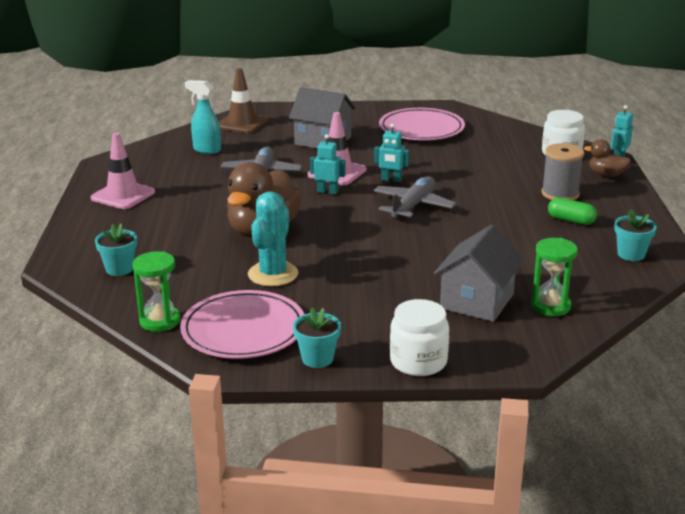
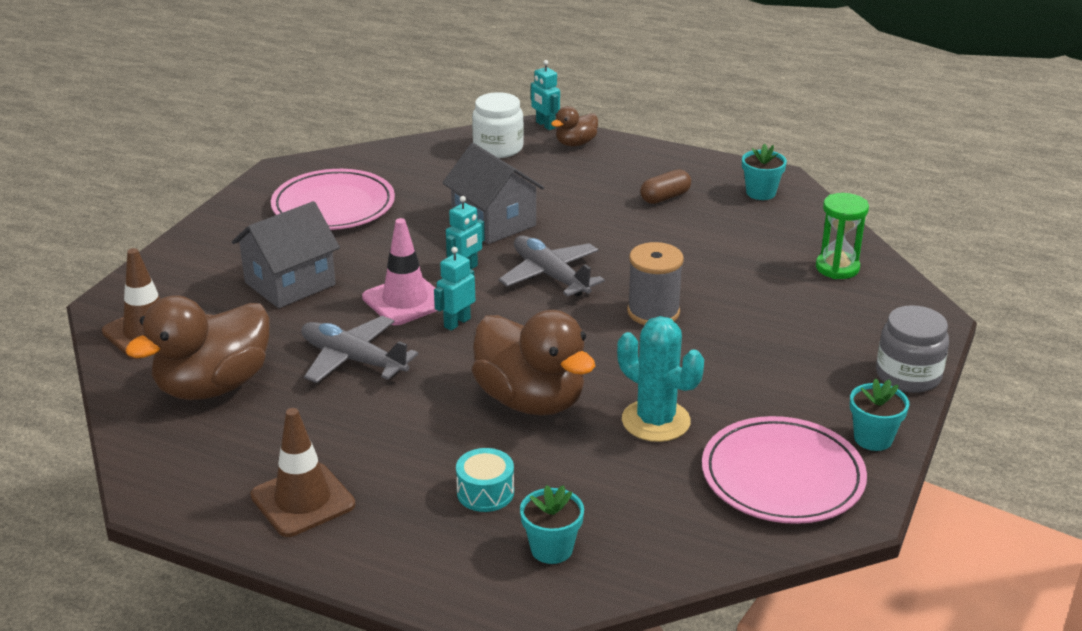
camera: 65 degrees left, 5 degrees up
pink traffic cone [91,133,155,209] -> brown traffic cone [250,408,355,537]
green hourglass [133,251,180,332] -> none
turquoise spray bottle [185,80,221,154] -> brown duck [125,295,270,400]
white jar [390,299,449,376] -> grey jar [876,305,949,393]
grey house [434,225,524,322] -> grey house moved to [442,143,544,244]
grey spool [542,143,584,200] -> grey spool moved to [627,242,684,325]
green capsule [548,198,597,225] -> brown capsule [640,169,691,204]
none -> turquoise drum [456,448,514,512]

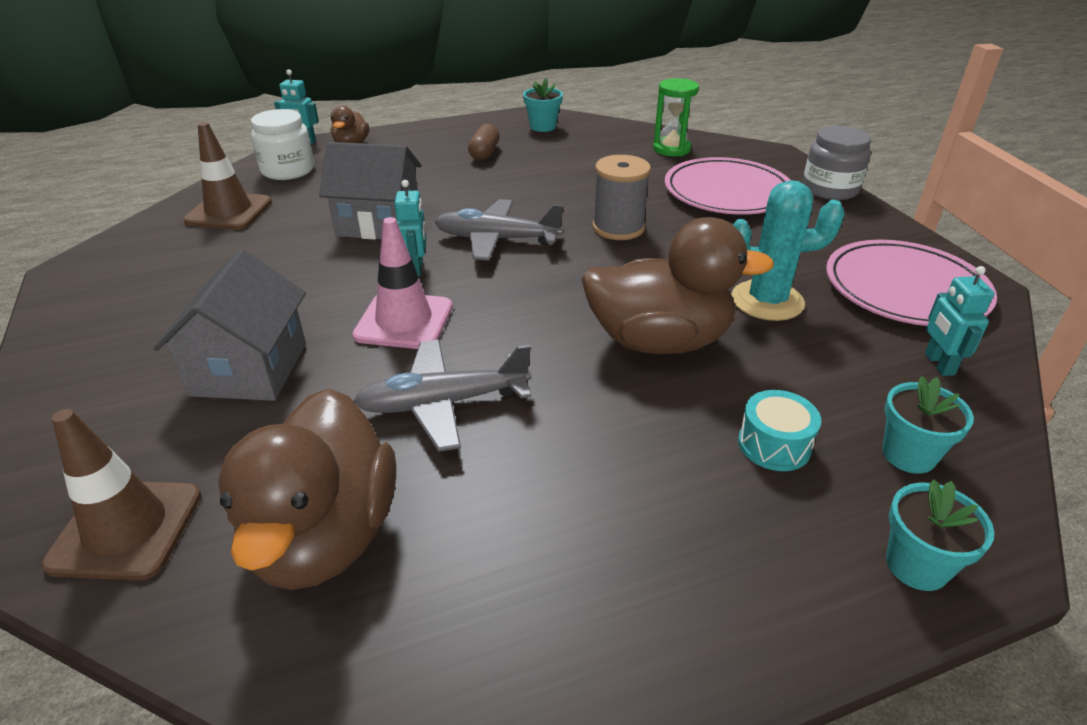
camera: 45 degrees left, 5 degrees up
brown traffic cone [250,408,355,537] -> brown traffic cone moved to [183,122,272,230]
pink plate [271,169,395,230] -> pink plate moved to [665,157,790,215]
turquoise robot [434,247,475,331] -> turquoise robot moved to [925,266,994,376]
turquoise flower pot [850,378,909,451] -> turquoise flower pot moved to [886,479,994,591]

